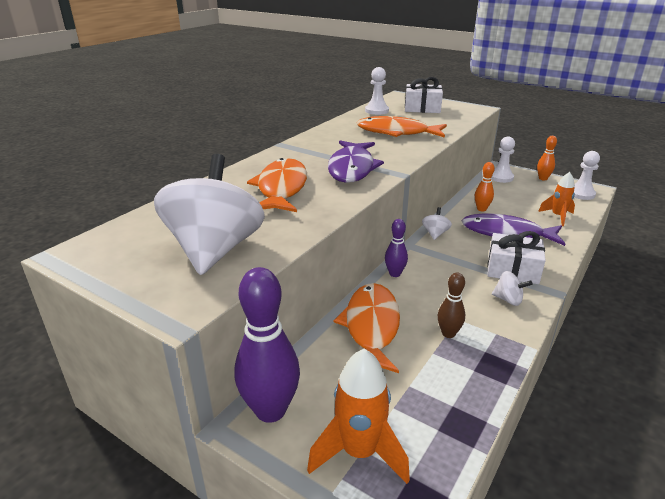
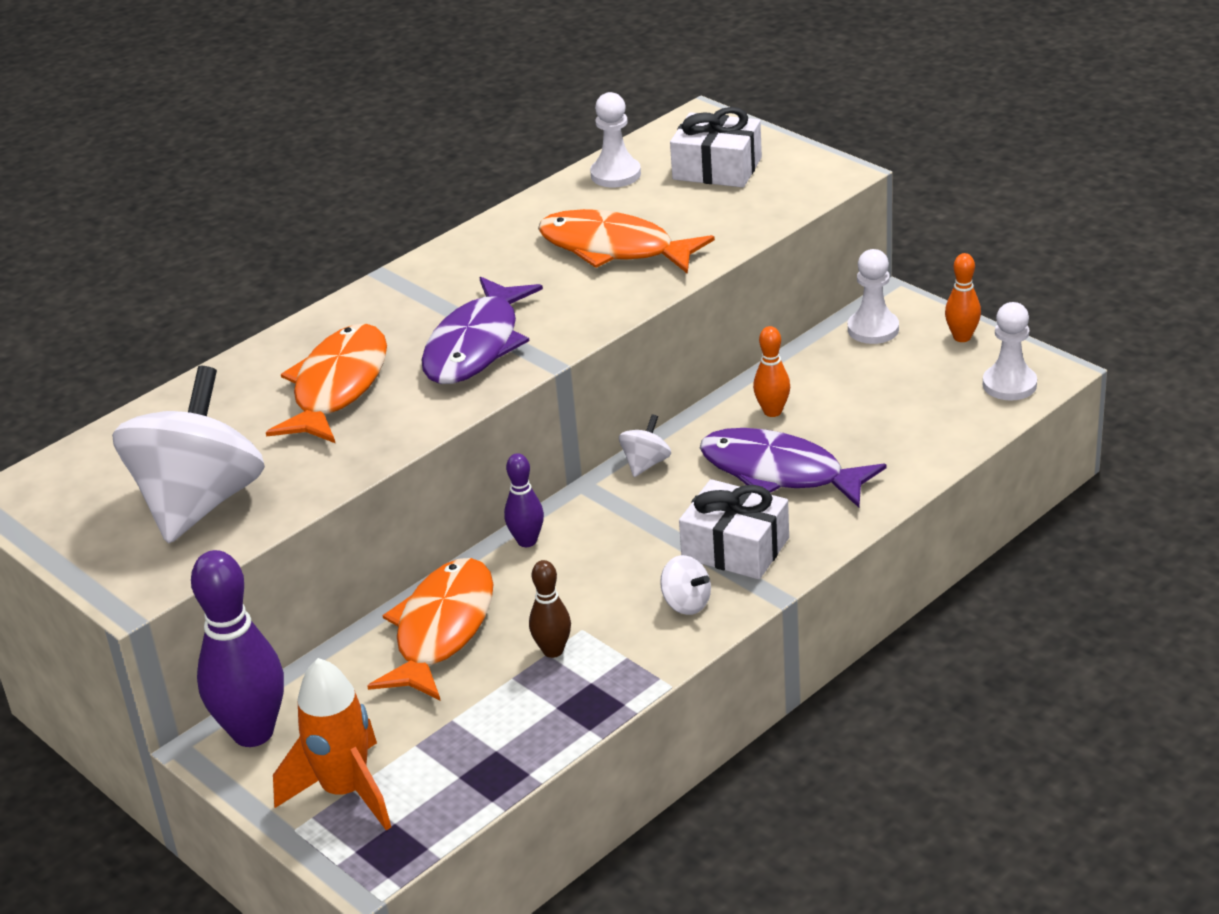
camera: 15 degrees right, 5 degrees up
orange rocket [538,172,575,226] -> none

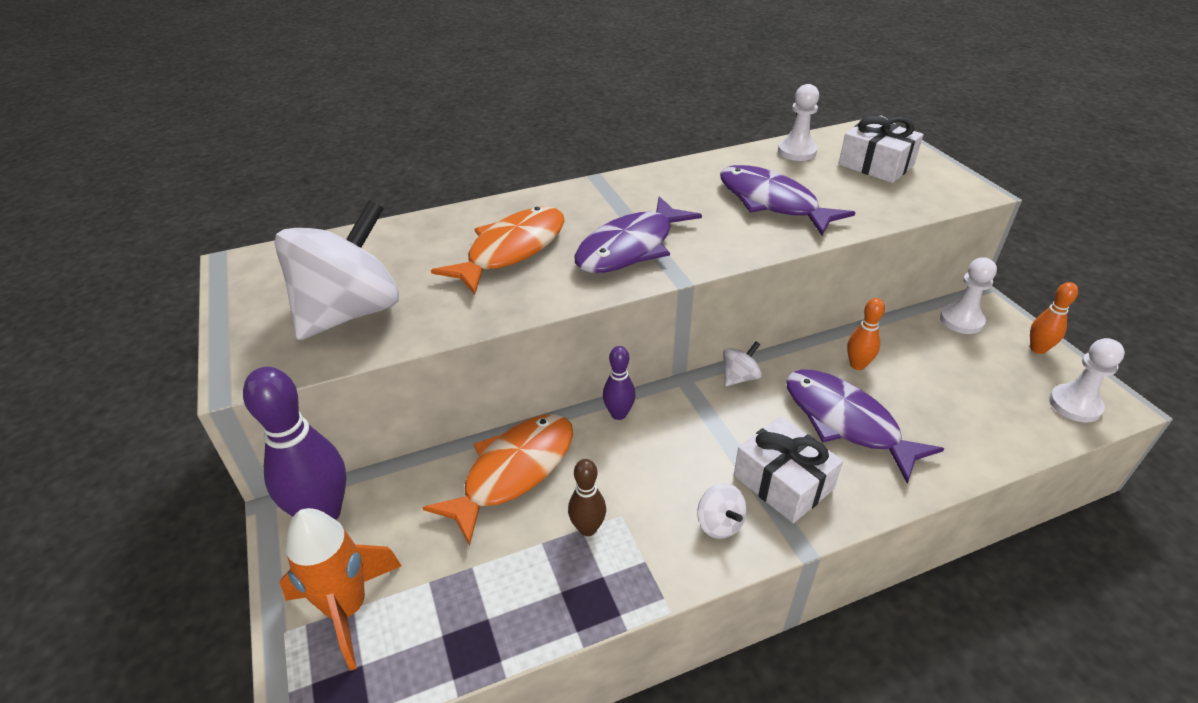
camera: 20 degrees right, 5 degrees up
orange fish [538,209,715,274] -> purple fish [720,165,856,236]

